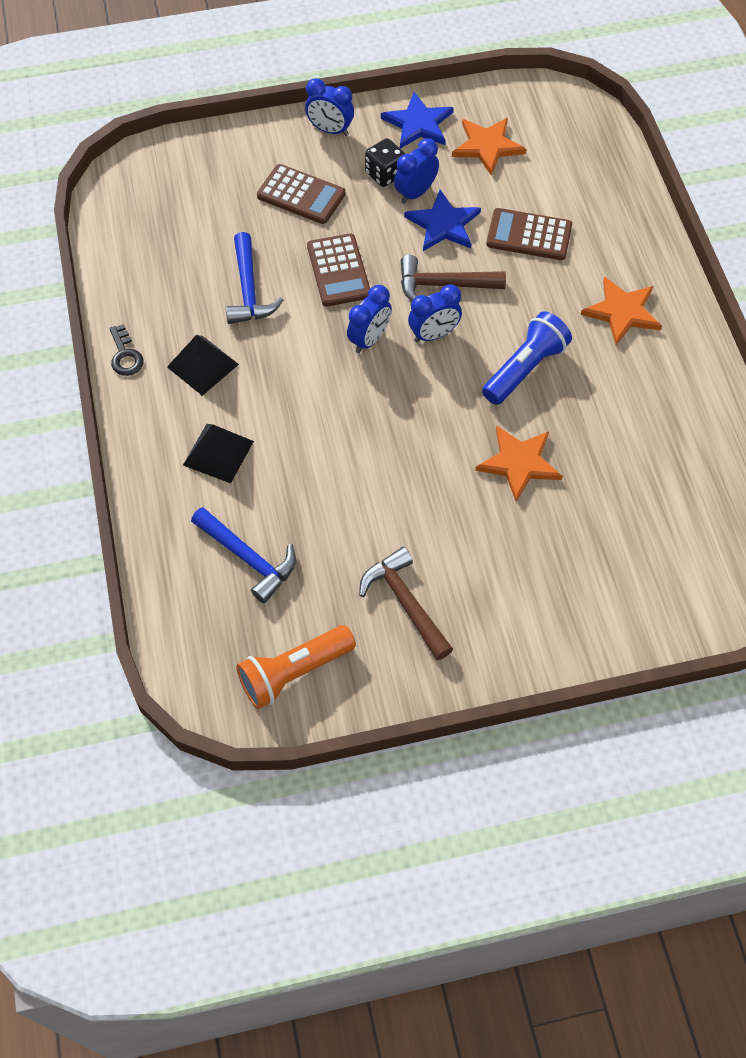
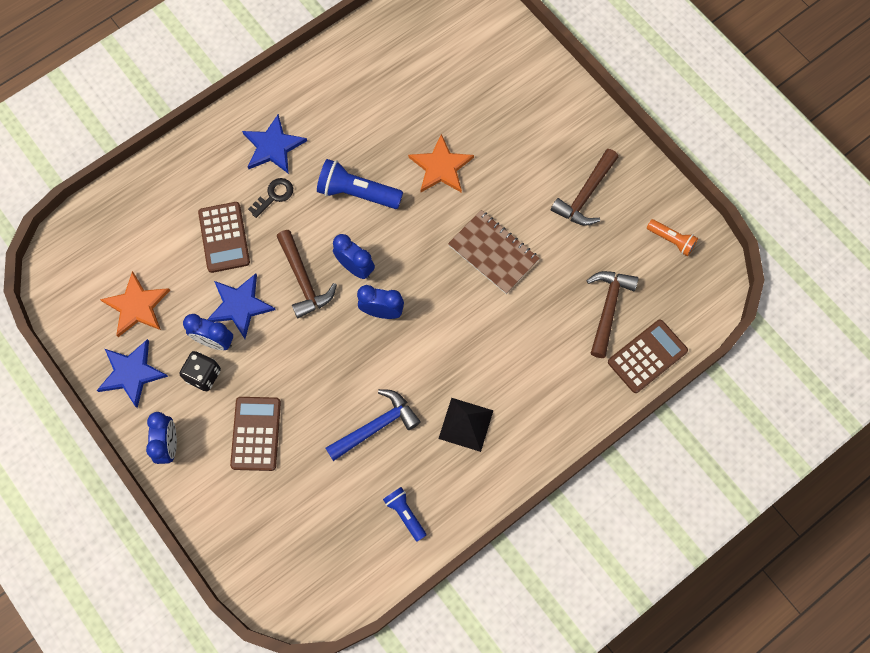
camera: 115 degrees left, 10 degrees up
black key [109,324,144,376] -> black key moved to [248,178,293,218]
black pyramid [183,424,254,483] -> none
blue hammer [191,507,296,603] -> brown hammer [587,271,639,358]
orange flashlight [236,625,356,709] -> orange flashlight [647,219,698,256], size x0.59
brown calculator [307,233,370,306] -> brown calculator moved to [608,320,688,393]
orange star [580,277,662,345] -> blue star [242,114,307,174]
none -> blue flashlight [383,487,426,541]
none -> brown notebook [448,210,540,294]

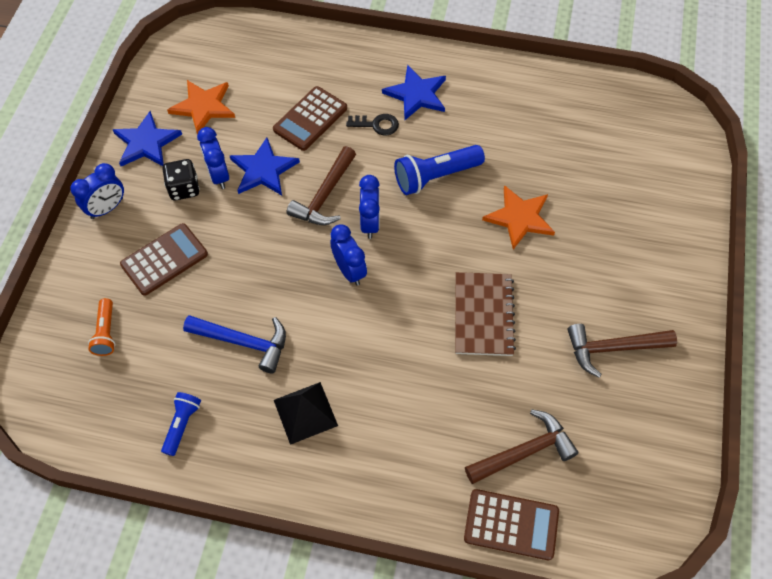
camera: 50 degrees right, 10 degrees down
blue flashlight [317,159,403,209] -> blue flashlight turned 90 degrees counterclockwise [394,145,485,195]
orange flashlight [647,219,698,256] -> orange flashlight moved to [88,298,116,356]

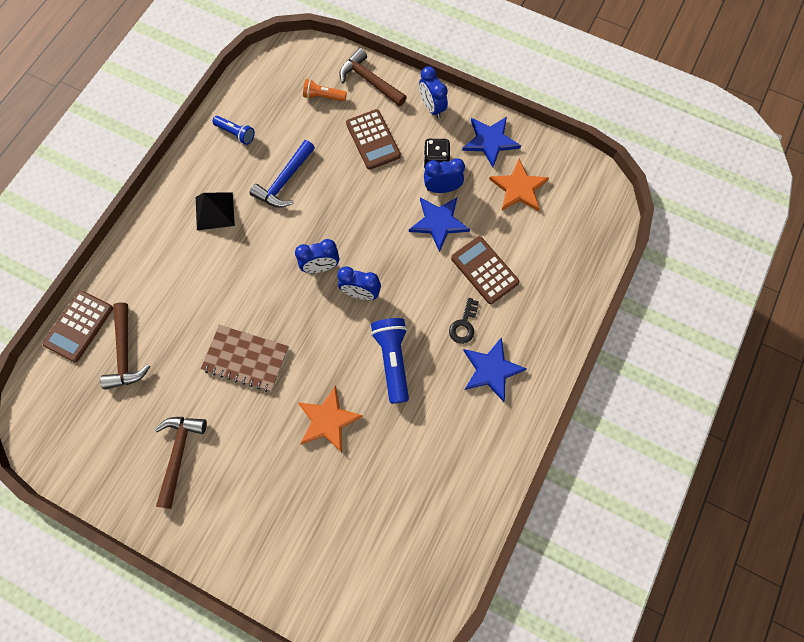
camera: 105 degrees right, 10 degrees up
brown hammer [287,146,356,225] -> brown hammer moved to [339,48,407,107]

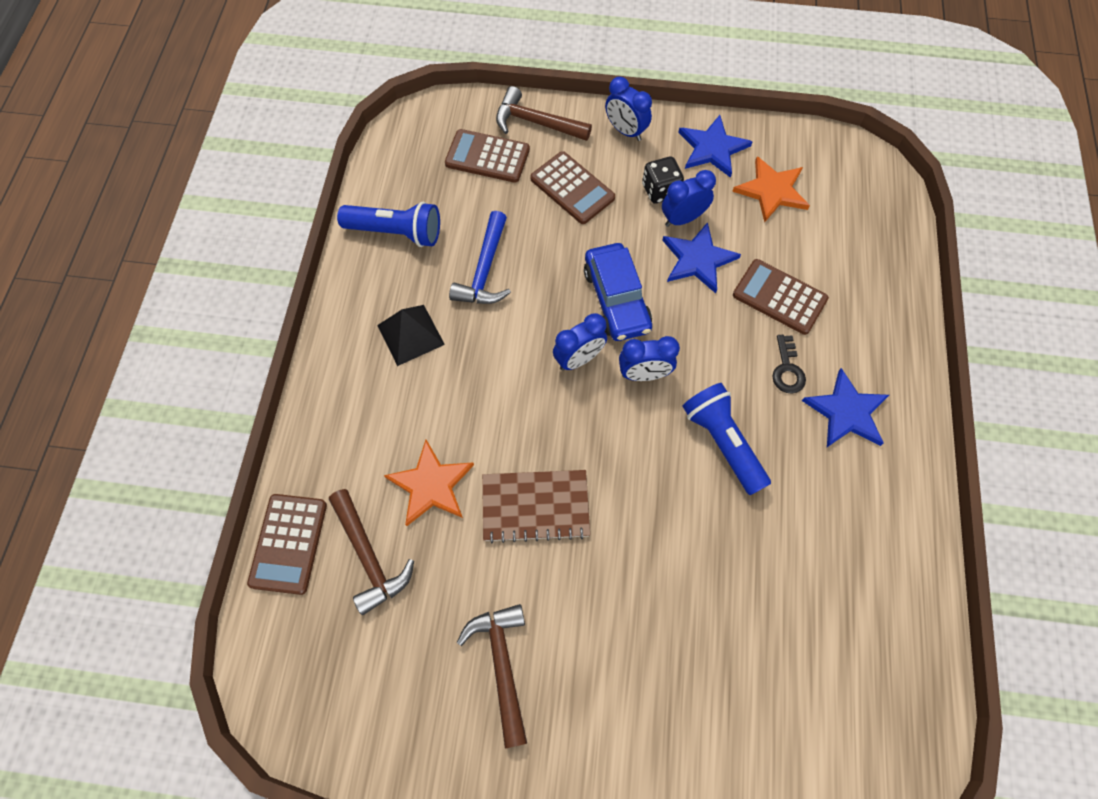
camera: 20 degrees left, 5 degrees down
blue flashlight [212,116,255,145] -> blue flashlight [337,202,440,247], size x1.69
orange star [297,385,363,453] -> orange star moved to [384,440,474,526]
orange flashlight [303,79,347,101] -> brown calculator [445,129,530,183]
none -> blue car [584,243,652,341]

